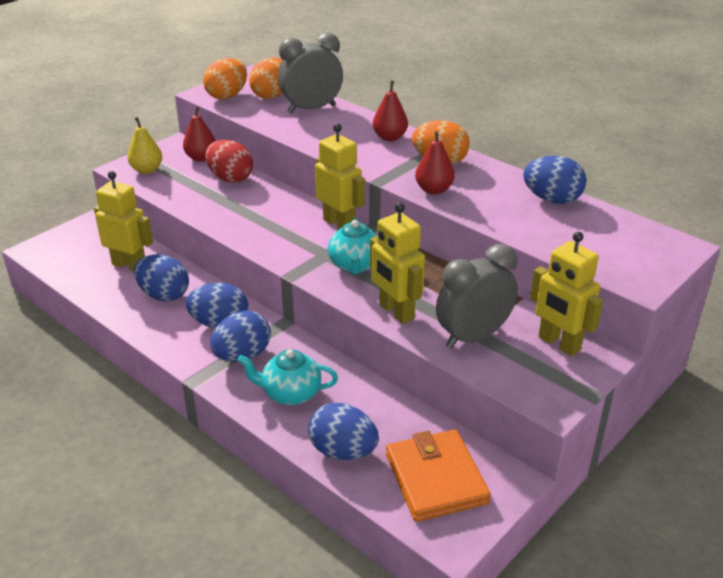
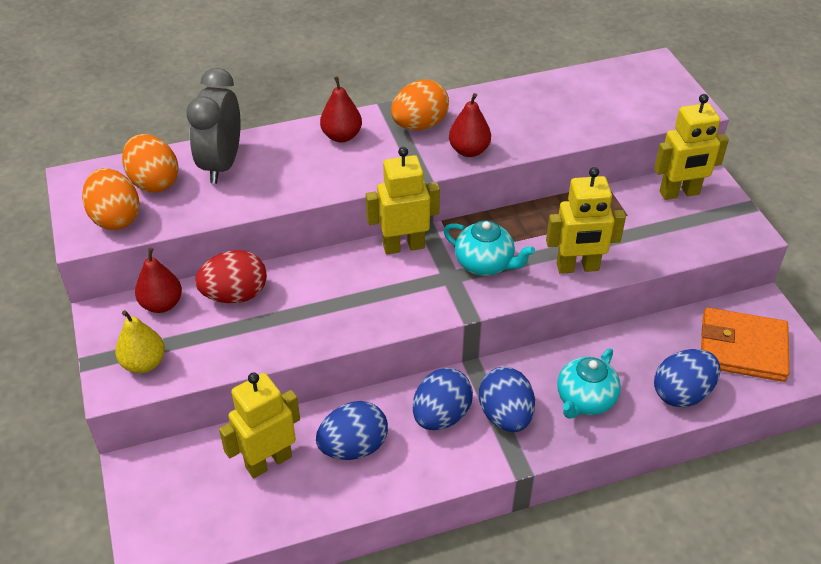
camera: 60 degrees left, 10 degrees up
grey clock [436,244,518,348] -> none
blue egg [523,156,586,204] -> none

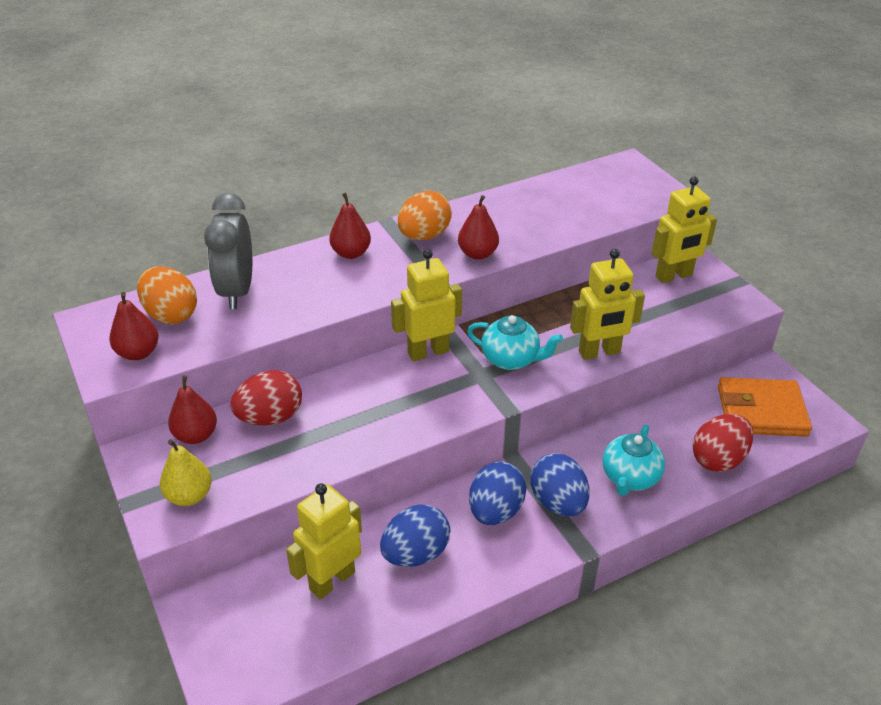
camera: 10 degrees left, 5 degrees down
orange egg [82,168,140,230] -> red pear [109,292,159,360]
blue egg [654,349,720,407] -> red egg [692,414,753,472]

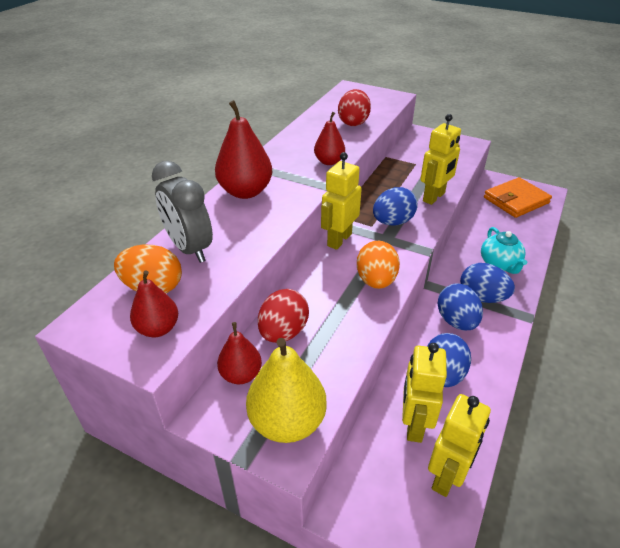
camera: 35 degrees left, 0 degrees up
yellow pear [160,439,212,506] -> yellow pear [246,338,327,443], size x1.66
red pear [329,193,371,259] -> red pear [215,100,272,199], size x1.66
orange egg [398,191,452,240] -> orange egg moved to [357,241,400,289]
turquoise teapot [467,315,563,370] -> blue egg [373,187,417,226]
yellow robot [652,176,717,283] -> yellow robot moved to [428,394,491,497]
red egg [692,414,753,472] -> red egg moved to [338,89,371,126]

